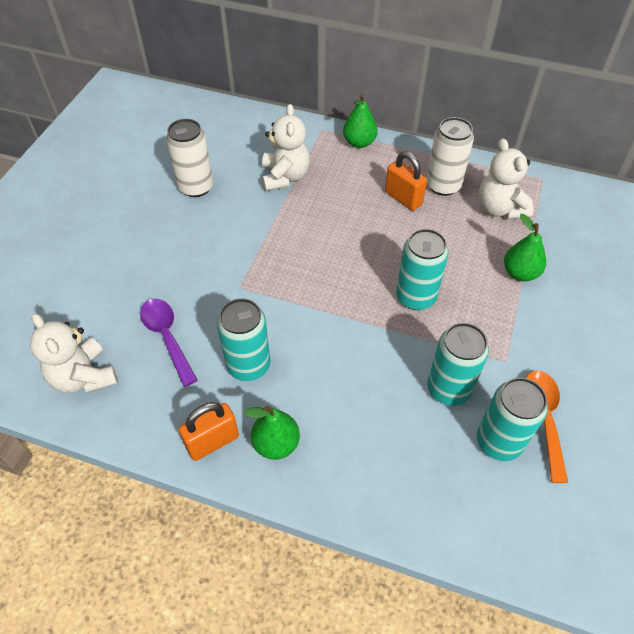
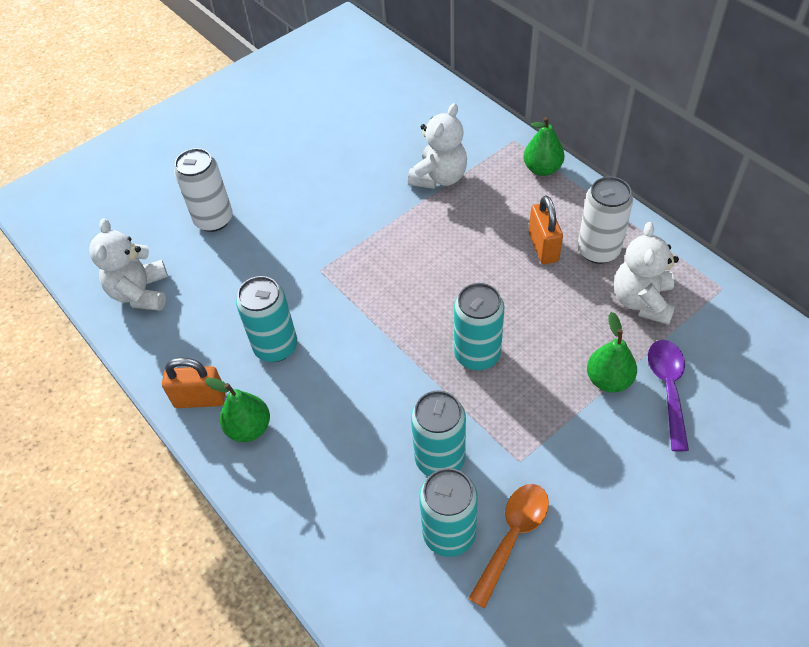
camera: 35 degrees right, 0 degrees up
purple spoon [140,299,197,387] -> purple spoon moved to [648,340,689,451]
white can [166,119,213,197] -> white can moved to [174,148,233,232]

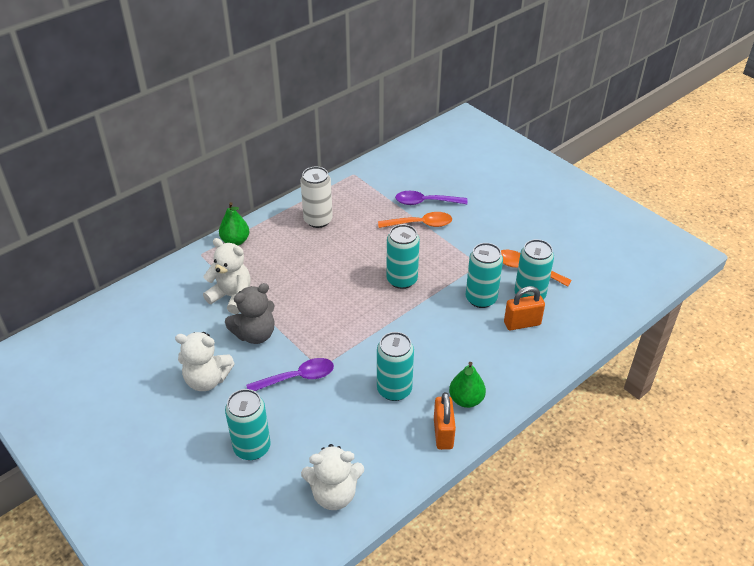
camera: 95 degrees left, 10 degrees down
white can [174,148,233,232] -> turquoise can [225,389,271,460]
orange padlock [529,195,563,264] -> orange padlock moved to [504,286,545,330]
green pear [587,312,637,392] -> orange spoon [378,212,452,228]
white teddy bear [614,222,679,325] -> white teddy bear moved to [175,332,235,391]
none -> grey teddy bear [225,283,275,344]
none -> purple spoon [246,358,334,391]

